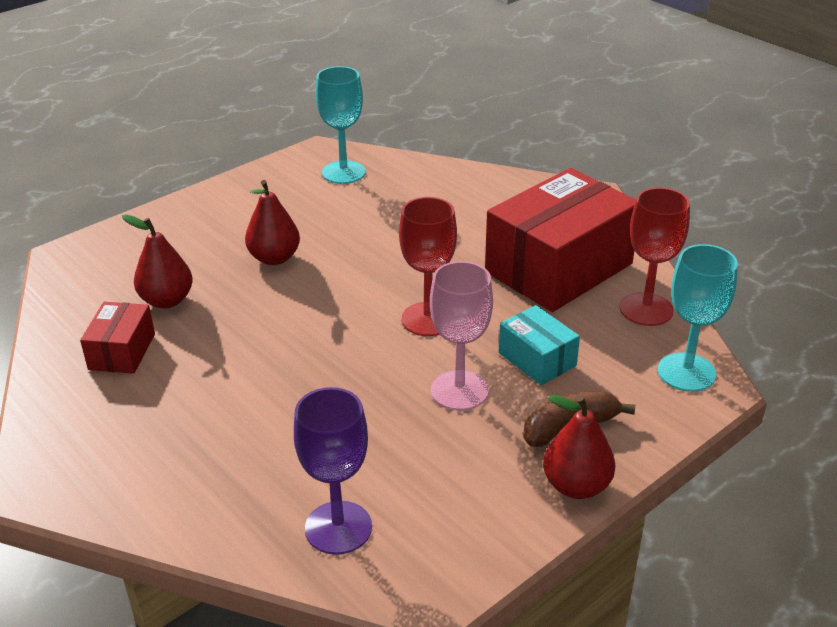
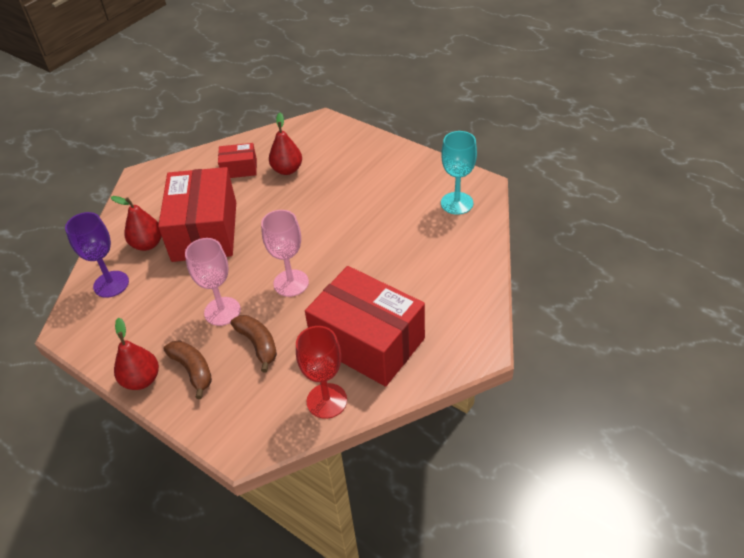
camera: 80 degrees right, 10 degrees up
red pear [245,180,300,265] -> red pear moved to [111,196,162,251]
red goblet [399,197,457,336] -> pink goblet [261,210,309,297]
turquoise box [499,305,580,385] -> brown banana [231,315,277,372]
turquoise goblet [658,244,738,392] -> none
none -> red box [158,167,236,262]

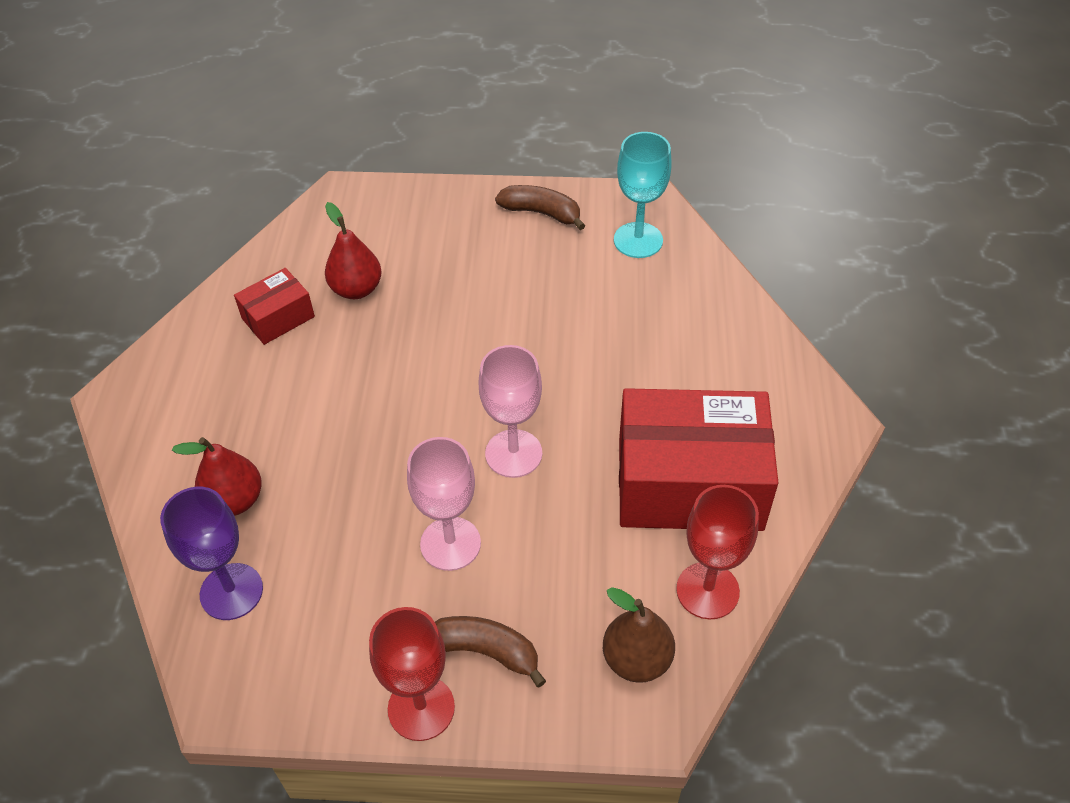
camera: 35 degrees left, 5 degrees up
red pear [114,318,159,390] -> red goblet [369,607,455,741]
red box [158,167,236,262] -> none
brown banana [231,315,277,372] -> brown banana moved to [495,185,586,230]
none -> brown pear [603,587,675,683]

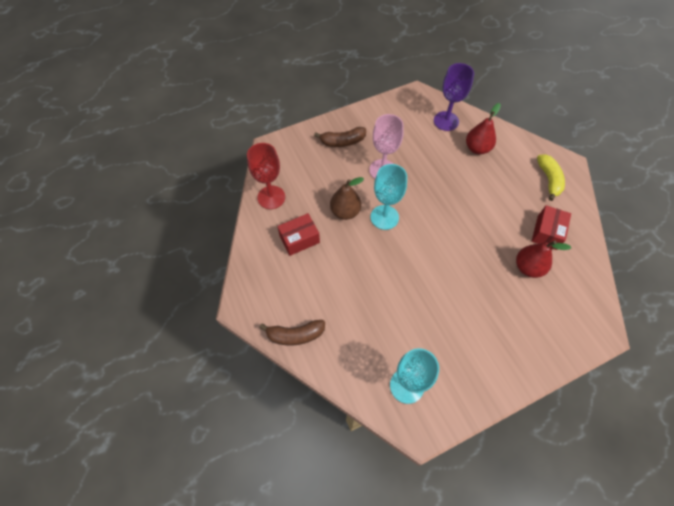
camera: 150 degrees right, 10 degrees up
red goblet [369,607,455,741] -> none
pink goblet [478,345,542,478] -> turquoise goblet [371,164,407,230]
brown banana [495,185,586,230] -> brown banana moved to [259,320,325,346]
brown pear [603,587,675,683] -> brown pear moved to [330,177,364,220]
red box [619,388,778,531] -> red box [277,213,320,256], size x0.47
none -> yellow banana [537,154,565,201]

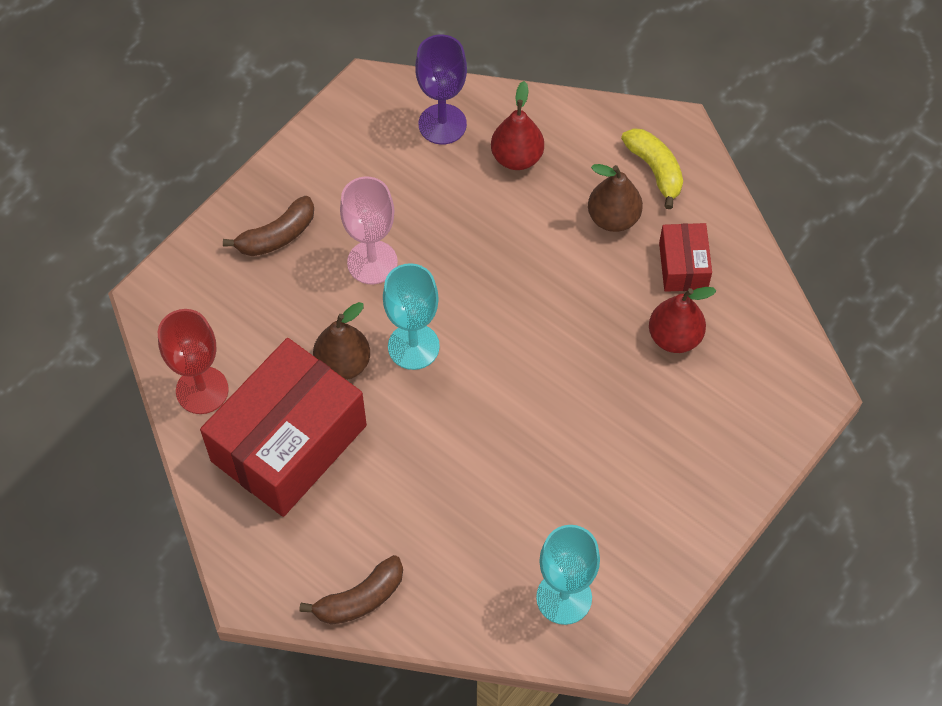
camera: 25 degrees left, 0 degrees up
red box [277,213,320,256] -> red box [200,338,367,517], size x2.12
none -> brown pear [588,164,643,232]

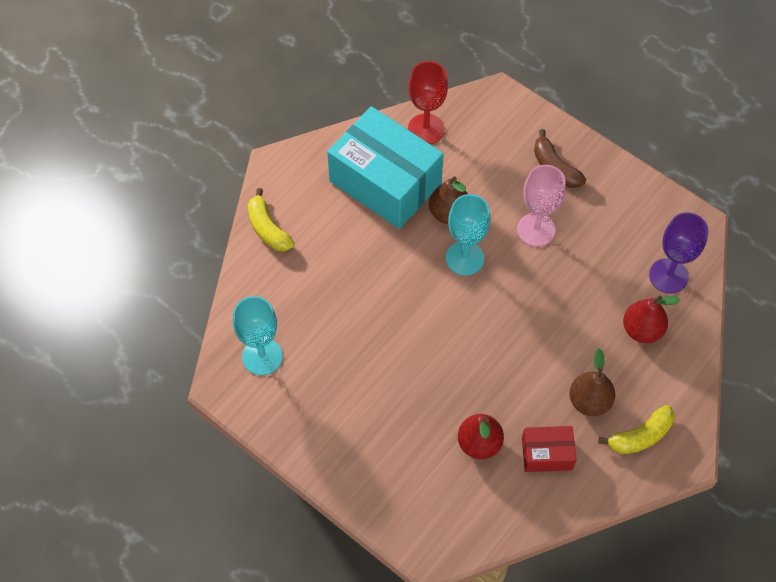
camera: 90 degrees right, 0 degrees up
red box [200,338,367,517] -> turquoise box [327,106,444,229]
brown banana [300,555,403,625] -> yellow banana [248,188,294,251]

